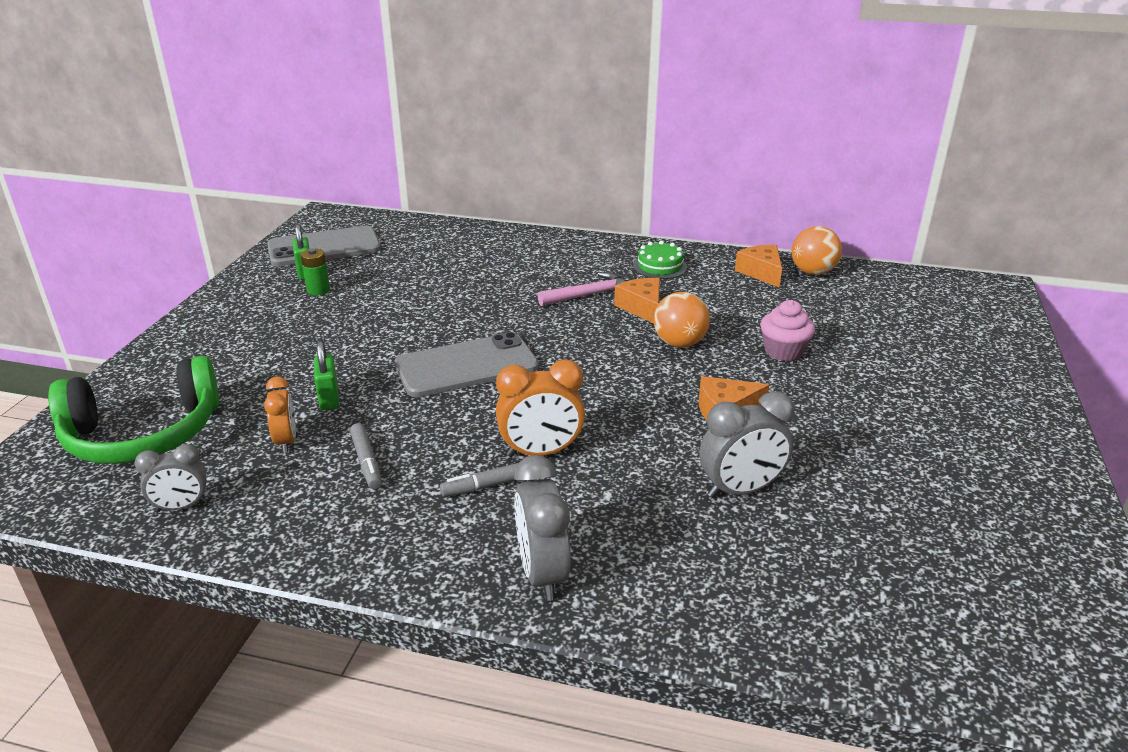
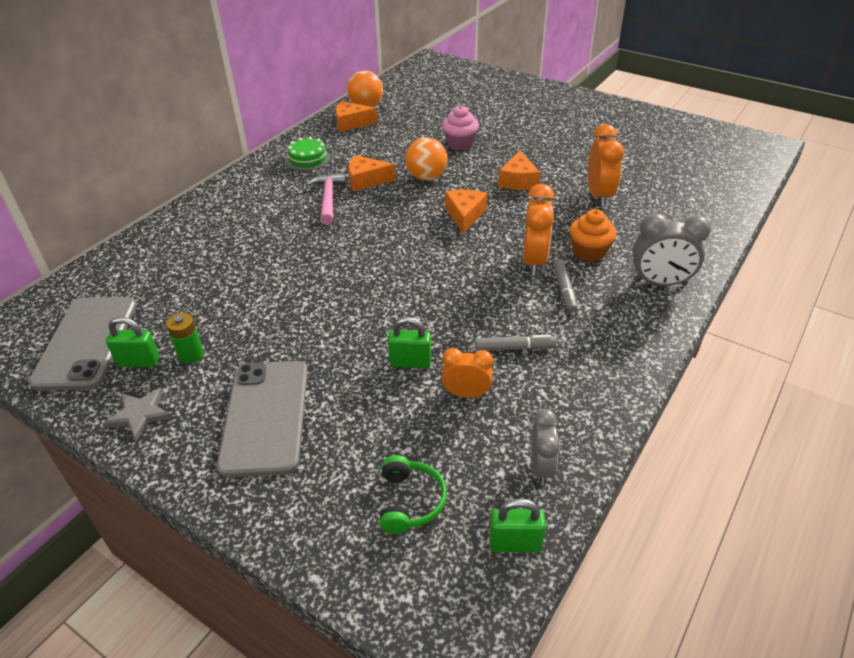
camera: 70 degrees left, 10 degrees up
green headphones [48,356,219,464] -> green headphones [379,455,447,534], size x0.48
grey phone [394,332,539,397] -> grey phone moved to [217,361,308,478]
grey clock [699,391,795,498] -> orange clock [588,124,624,207]
none -> grey star [103,387,172,441]
none -> orange cheese [445,189,487,234]
none -> green padlock [489,498,546,552]
none -> orange cupcake [570,209,616,262]

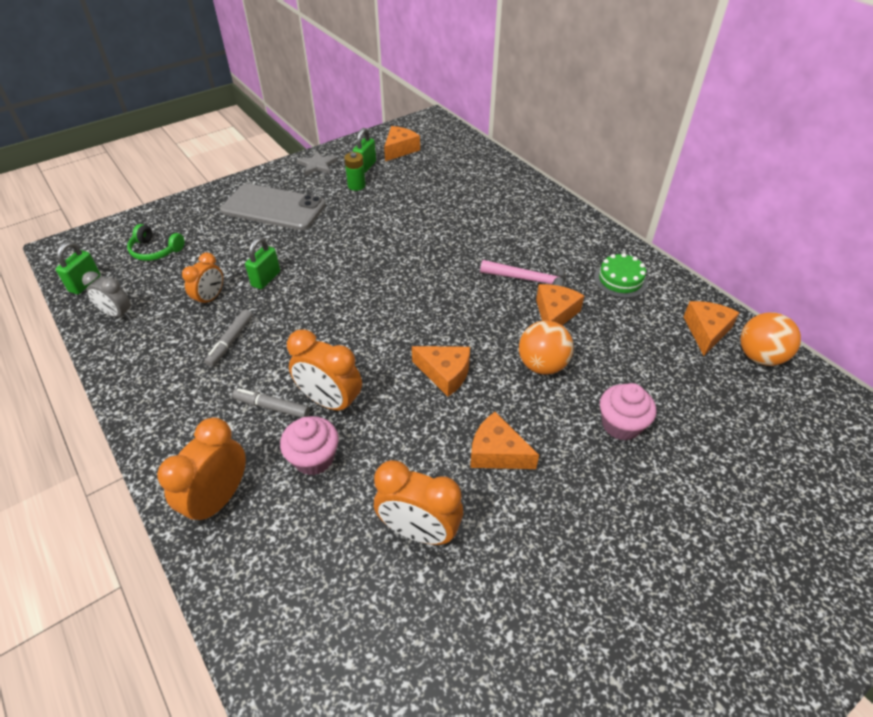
camera: 110 degrees right, 5 degrees up
grey phone [28,297,137,390] -> orange cheese [384,126,420,161]
orange cupcake [570,209,616,262] -> pink cupcake [280,416,339,475]
grey clock [632,213,711,286] -> orange clock [157,417,246,525]

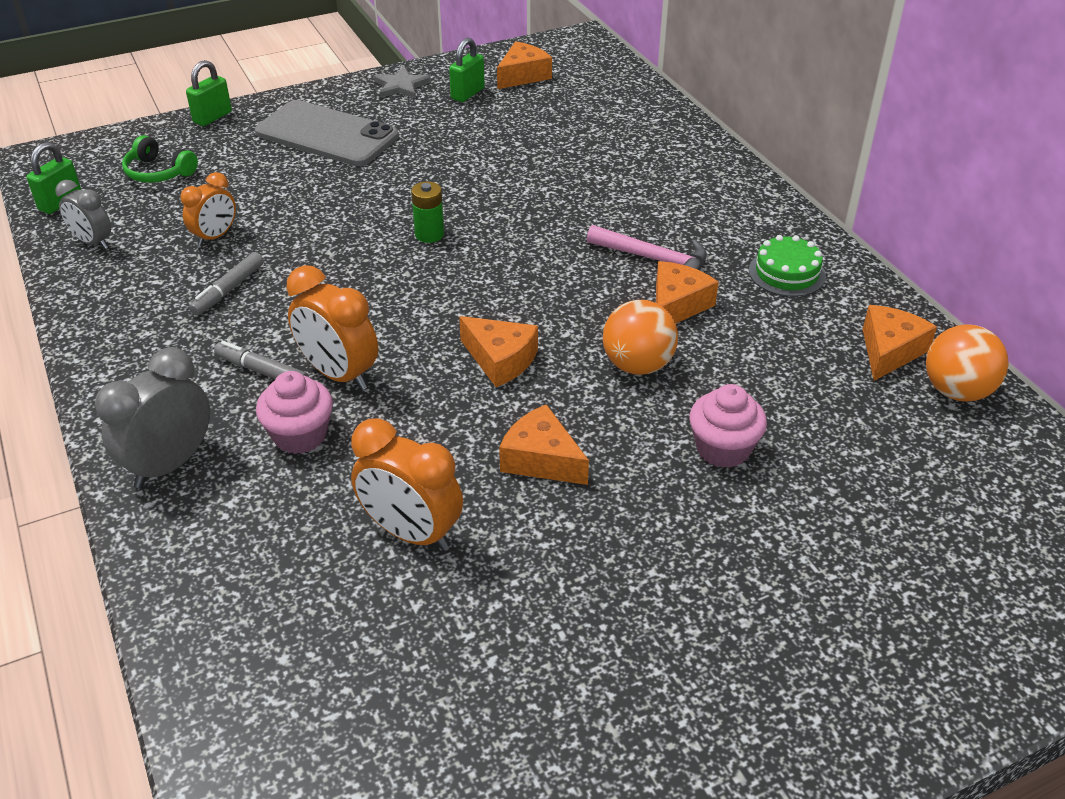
camera: 10 degrees right, 5 degrees down
orange clock [157,417,246,525] -> grey clock [95,347,210,488]
green padlock [245,237,280,289] -> green padlock moved to [186,60,232,126]
green battery [344,152,366,191] -> green battery moved to [411,181,444,243]

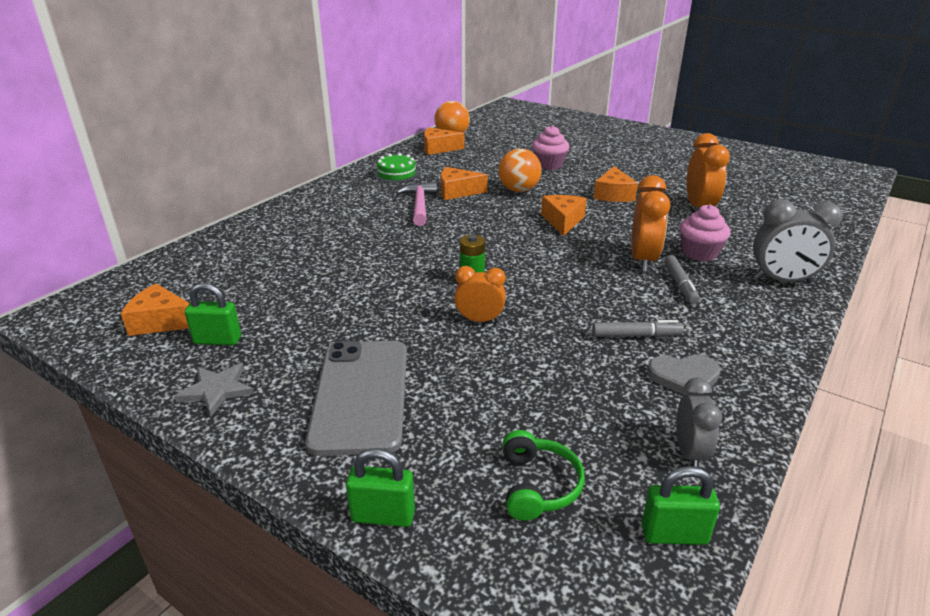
camera: 120 degrees left, 10 degrees down
orange clock [181,172,236,246] -> orange clock moved to [454,266,506,322]
none -> grey heart [647,355,721,395]

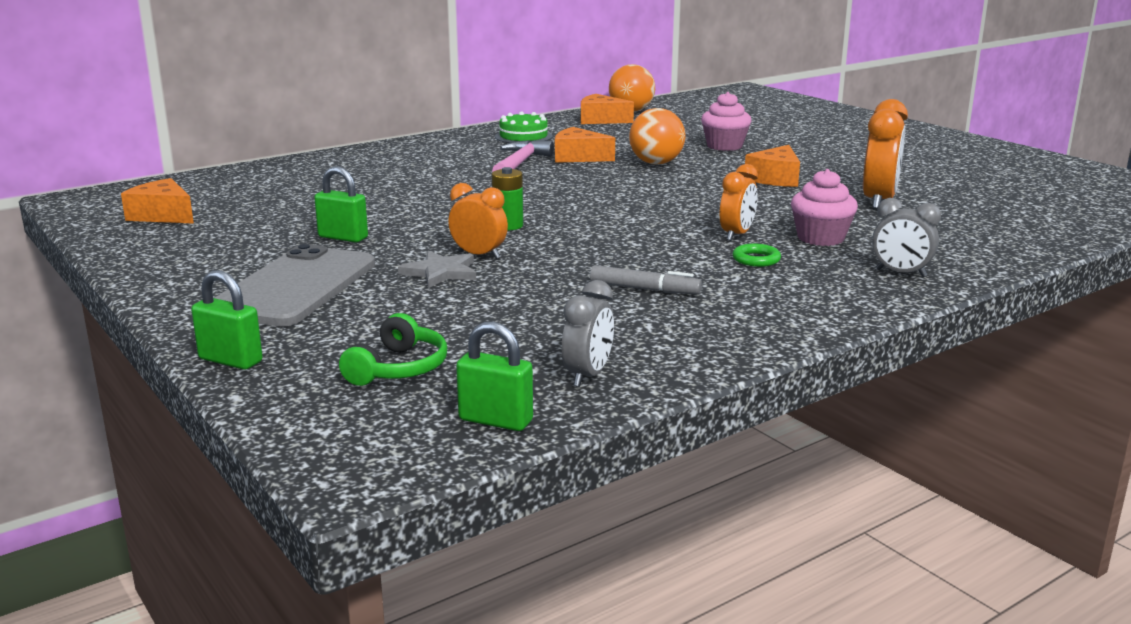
camera: 20 degrees right, 10 degrees down
grey star [174,363,254,416] -> grey star moved to [398,251,476,288]
green padlock [185,283,241,345] -> green padlock moved to [314,166,368,242]
orange cheese [541,195,587,236] -> none
orange clock [631,175,670,271] -> orange clock [720,164,758,241], size x0.64
grey heart [647,355,721,395] -> none
grey marker [664,255,700,304] -> green ring [733,244,781,267]
grey clock [753,199,842,283] -> grey clock [872,198,941,277], size x0.64

